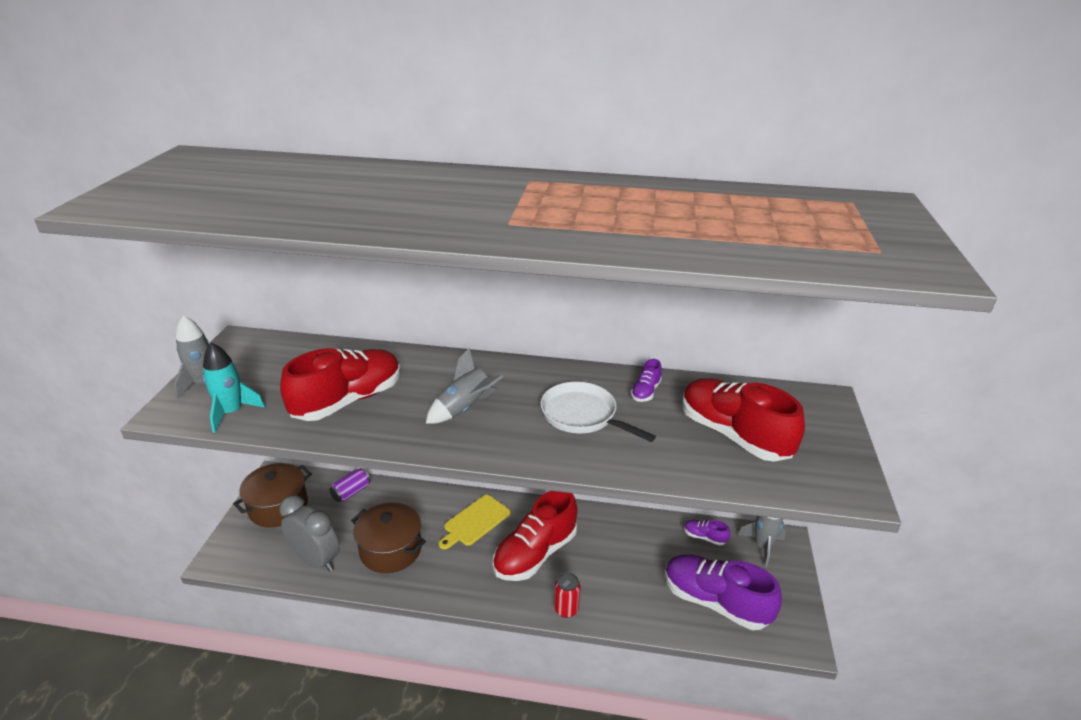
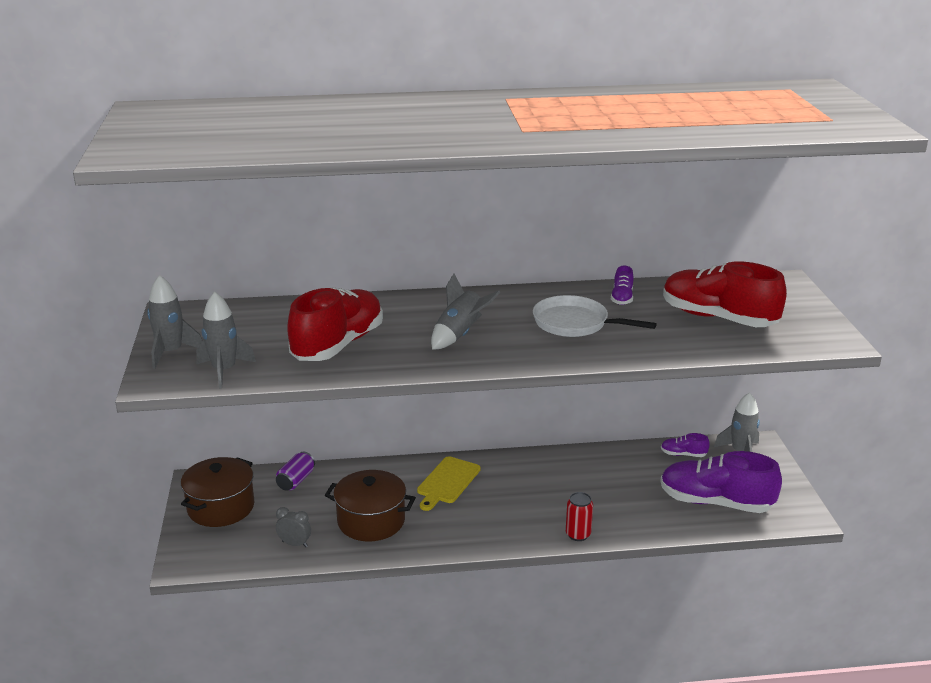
camera: 15 degrees left, 5 degrees down
turquoise rocket [203,342,265,433] -> grey rocket [196,292,256,389]
grey clock [279,495,340,572] -> grey clock [276,507,311,547], size x0.50
red shoe [493,491,577,581] -> none

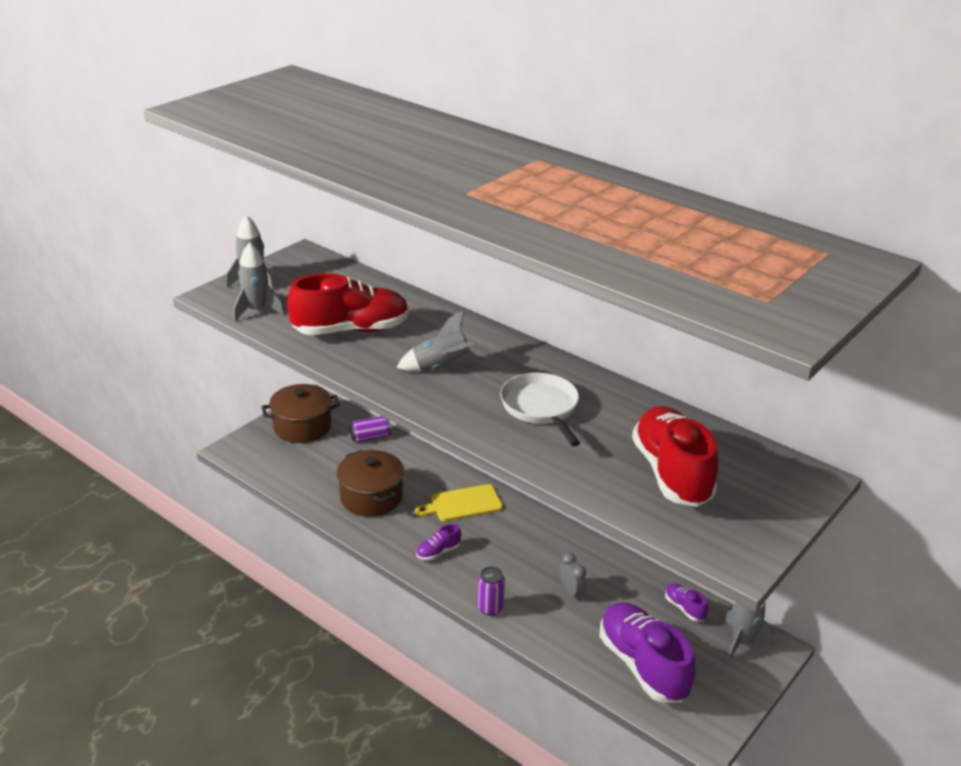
camera: 45 degrees right, 5 degrees up
grey clock [276,507,311,547] -> grey clock moved to [560,553,586,600]
red can [566,492,593,541] -> purple can [477,567,505,616]
purple shoe [611,266,634,305] -> purple shoe moved to [416,524,461,560]

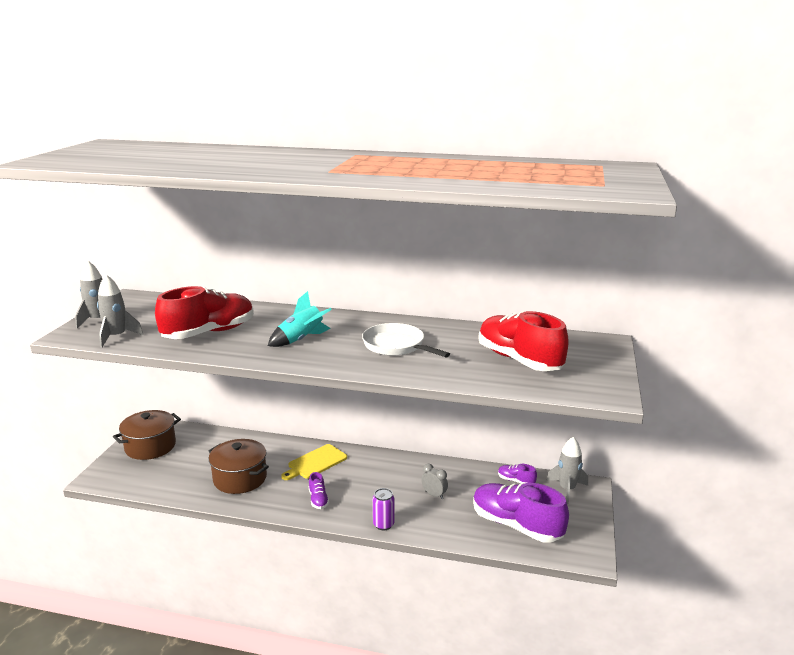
camera: 25 degrees left, 10 degrees down
purple can [350,416,391,443] -> none
grey rocket [397,311,483,372] -> turquoise rocket [268,291,332,347]
purple shoe [416,524,461,560] -> purple shoe turned 45 degrees counterclockwise [309,472,329,509]

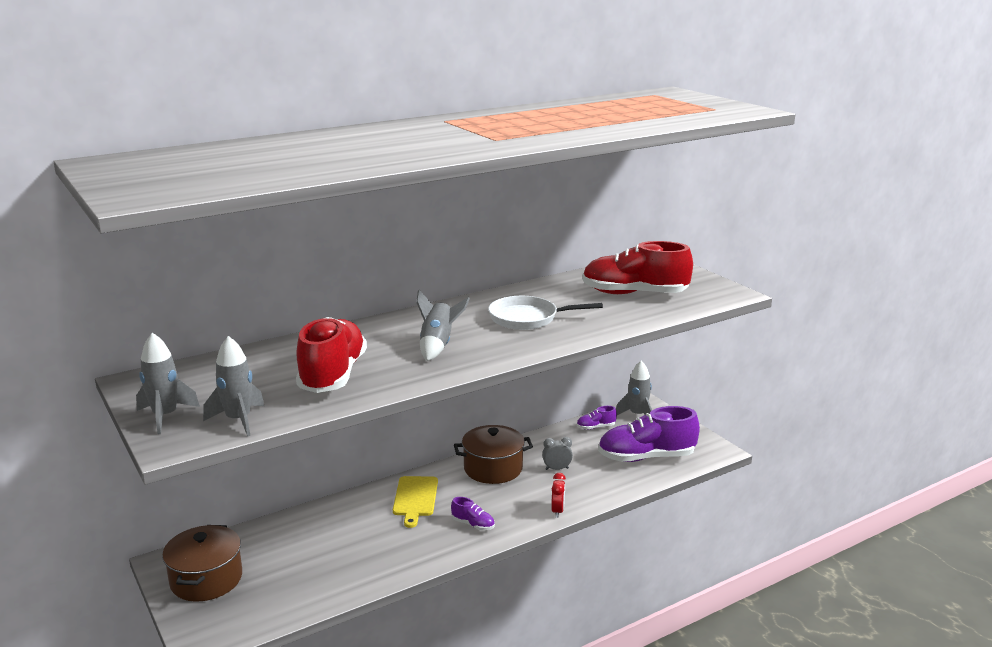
camera: 45 degrees left, 0 degrees up
brown pot [209,439,269,494] -> brown pot moved to [454,425,533,484]
turquoise rocket [268,291,332,347] -> grey rocket [416,290,470,361]
purple can [373,488,395,530] -> red clock [551,473,566,518]

